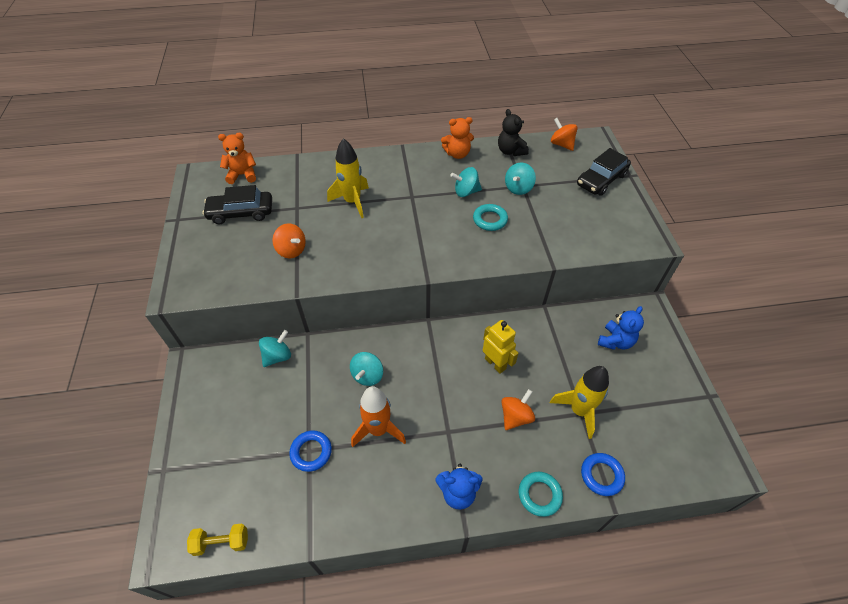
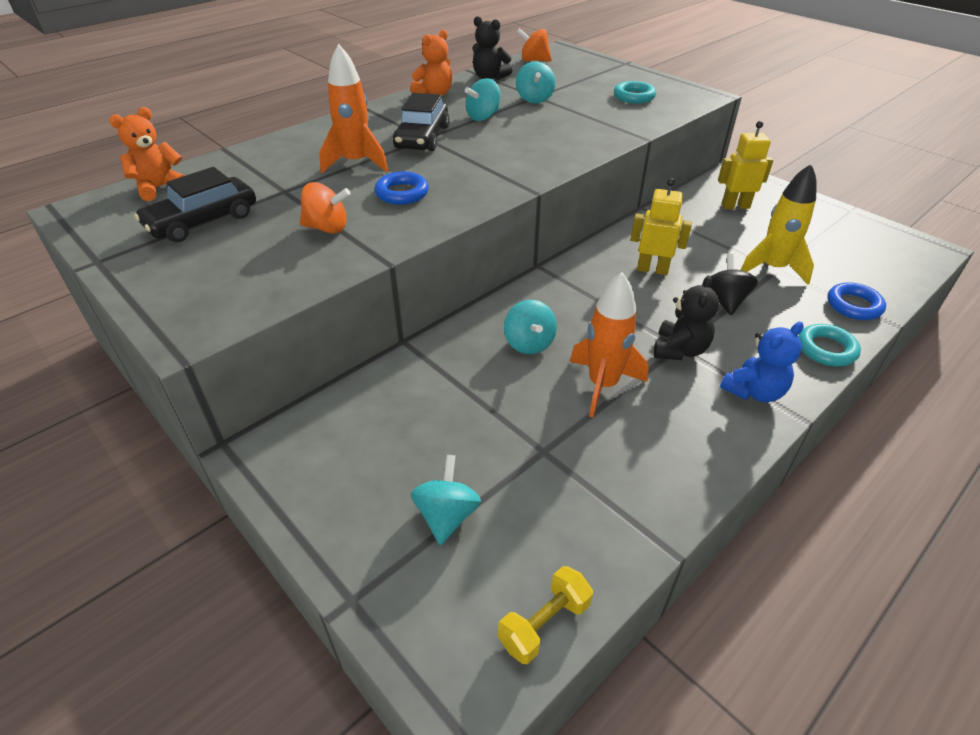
camera: 35 degrees left, 10 degrees down
turquoise spinning top [259,330,291,367] -> turquoise spinning top moved to [411,455,481,545]
blue ring [289,430,332,472] -> blue ring moved to [374,172,429,205]
yellow rocket [327,138,369,218] -> orange rocket [319,44,388,173]
turquoise ring [473,204,508,231] -> turquoise ring moved to [614,81,656,104]
orange spinning top [501,389,535,430] -> black spinning top [710,254,758,315]
black car [577,148,631,196] -> black car moved to [393,93,449,151]
blue teddy bear [598,306,644,350] -> yellow robot [718,121,773,209]
none -> black teddy bear [654,275,719,360]

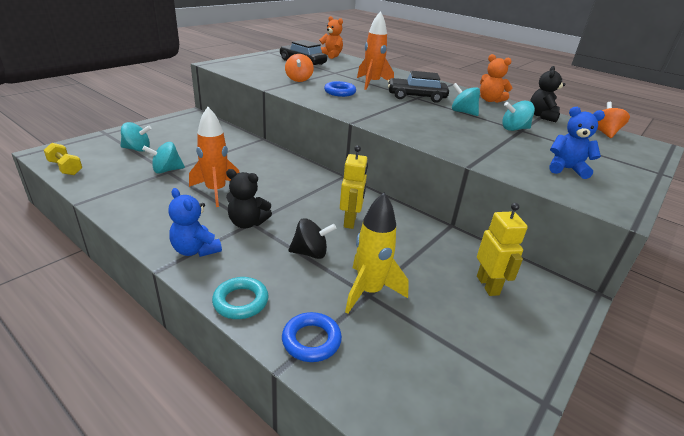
camera: 80 degrees right, 10 degrees down
turquoise spinning top [504,300,557,354] -> turquoise spinning top moved to [142,142,185,174]
turquoise ring [614,81,656,104] -> blue teddy bear [550,107,605,179]

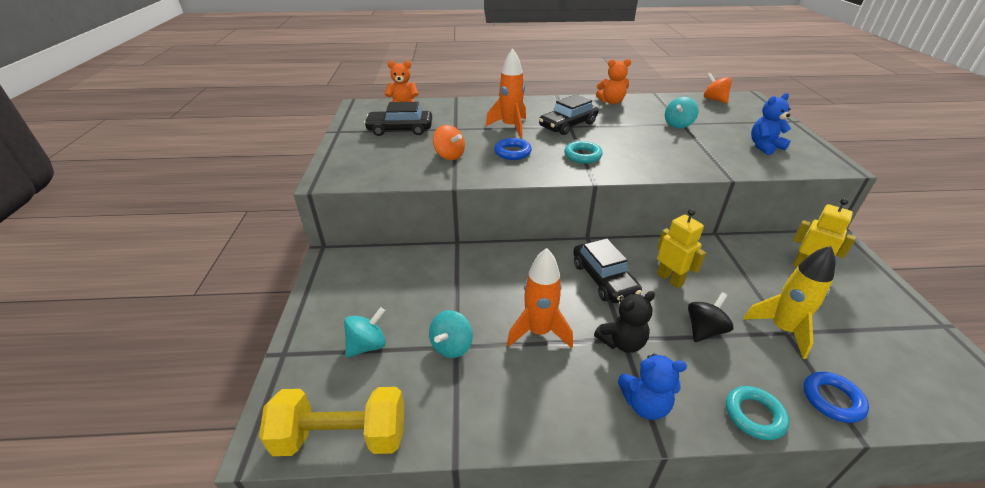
camera: 40 degrees left, 5 degrees up
yellow dumbbell [44,143,82,175] -> yellow dumbbell [259,387,405,456], size x1.83
turquoise spinning top [452,83,480,116] -> none
black teddy bear [530,66,565,122] -> none
none -> turquoise ring [564,141,603,163]
none -> black car [573,238,642,303]

